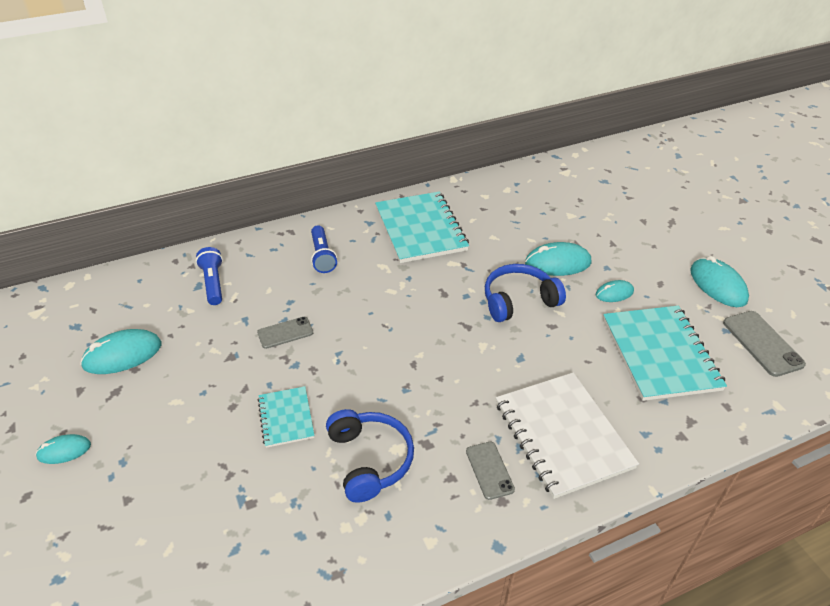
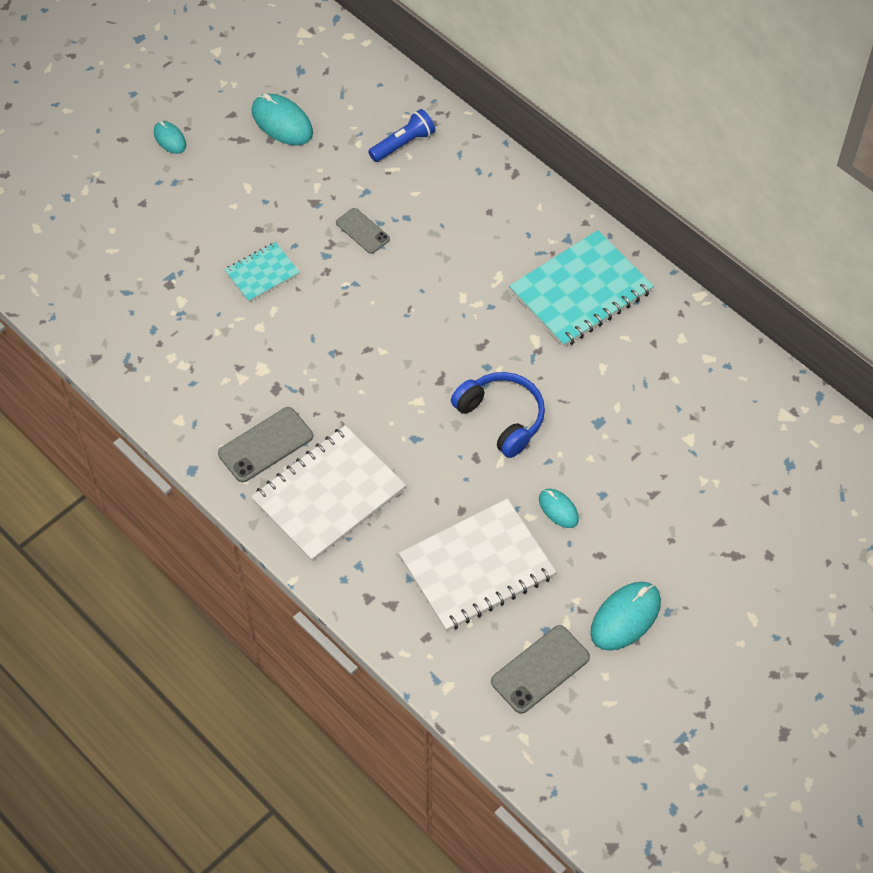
camera: 70 degrees right, 15 degrees up
blue flashlight [311,225,337,273] -> none
blue headphones [326,409,414,503] -> none
grey phone [466,442,515,500] -> grey phone [218,407,313,483], size x1.53
turquoise mouse [525,242,592,276] -> none
turquoise notebook [603,306,727,401] -> white notebook [399,499,556,632]

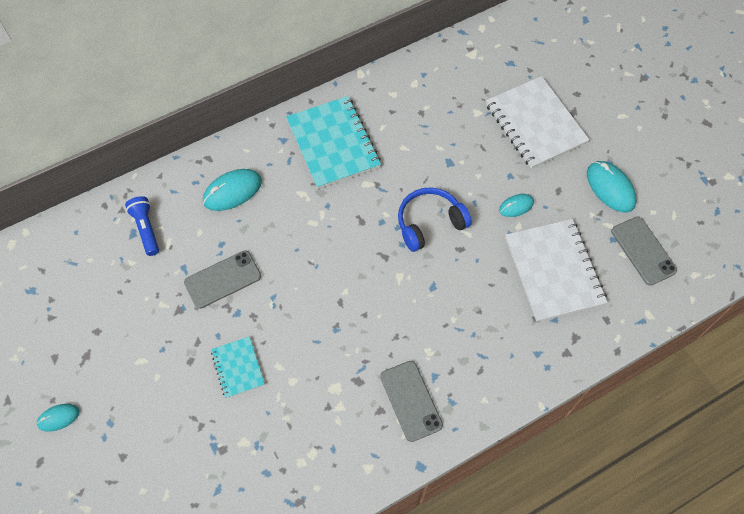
camera: 75 degrees left, 5 degrees up
white notebook [251,426,406,562] -> white notebook moved to [486,76,590,169]
turquoise mouse [252,94,313,145] -> turquoise mouse moved to [203,169,262,211]
grey phone [336,208,390,254] -> grey phone [184,250,261,309], size x1.53

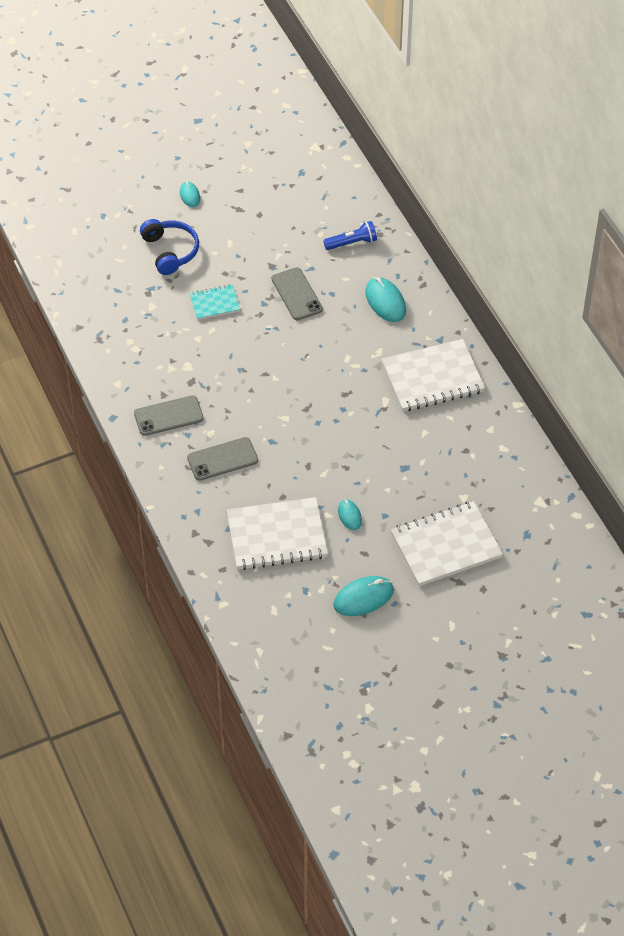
camera: 95 degrees right, 10 degrees down
turquoise notebook [286,96,381,189] -> white notebook [382,339,485,411]
blue headphones [398,187,472,252] -> blue headphones moved to [140,219,199,275]
grey phone [611,216,677,286] -> grey phone moved to [187,437,258,481]

